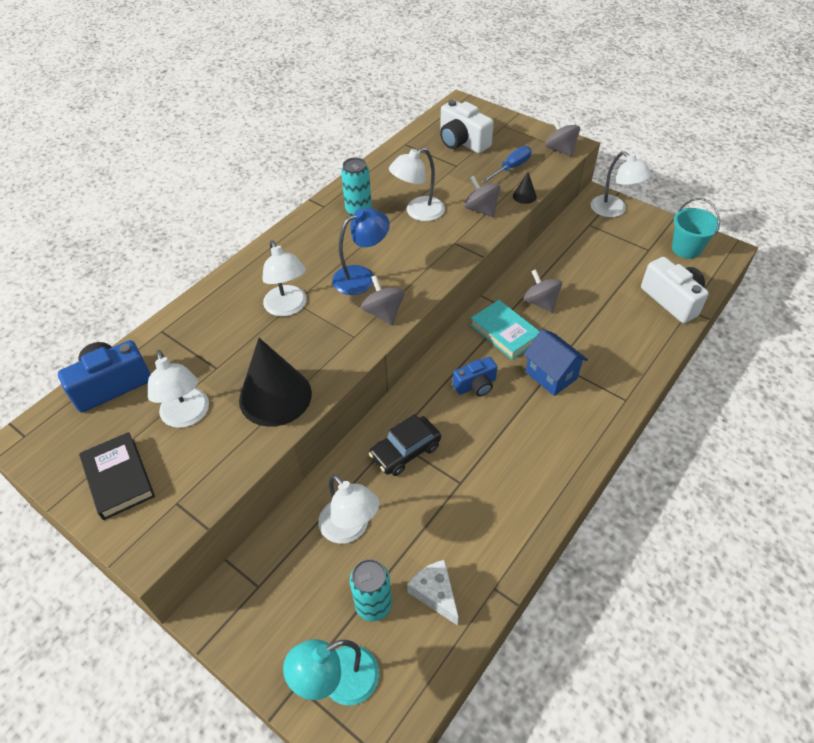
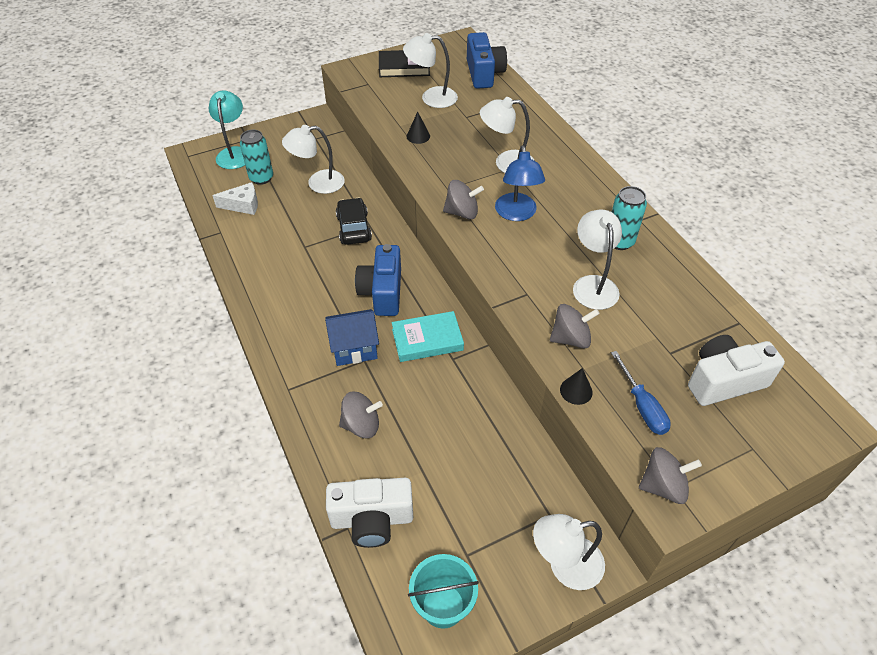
camera: 115 degrees right, 0 degrees up
black cone [239,338,312,427] -> black cone [407,112,430,144], size x0.42
blue camera [453,357,497,396] -> blue camera [355,244,401,316], size x1.59
grey spinning top [524,269,562,313] -> grey spinning top moved to [339,391,383,438]

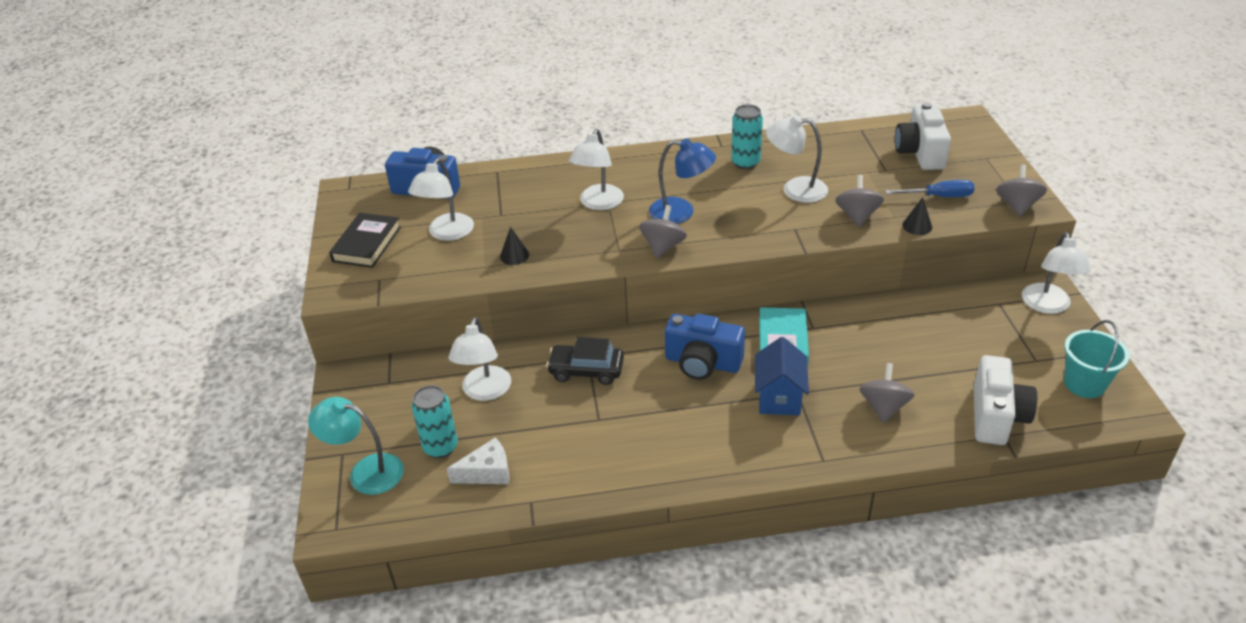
camera: 70 degrees left, 10 degrees down
white cheese [212,182,258,215] -> white cheese turned 60 degrees clockwise [447,437,510,484]

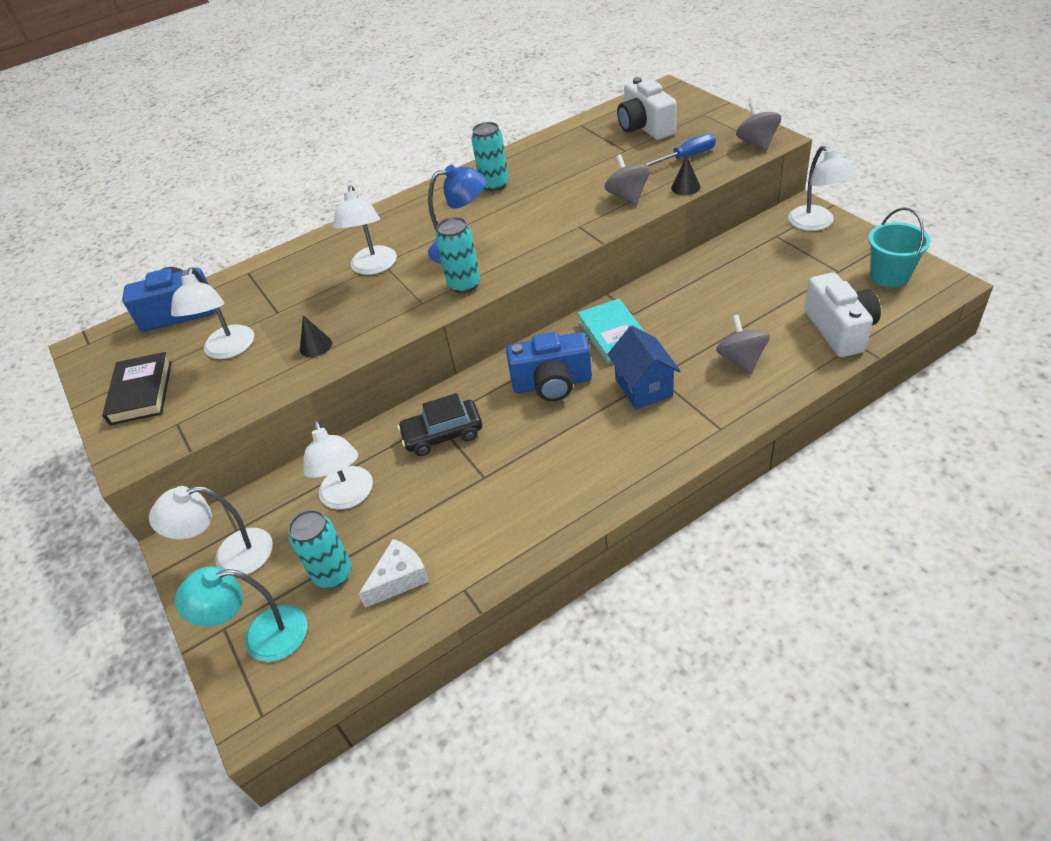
camera: 20 degrees left, 5 degrees up
grey spinning top [639,205,687,258] -> turquoise can [436,217,480,293]
white lamp [766,115,828,203] -> white lamp moved to [149,486,273,575]

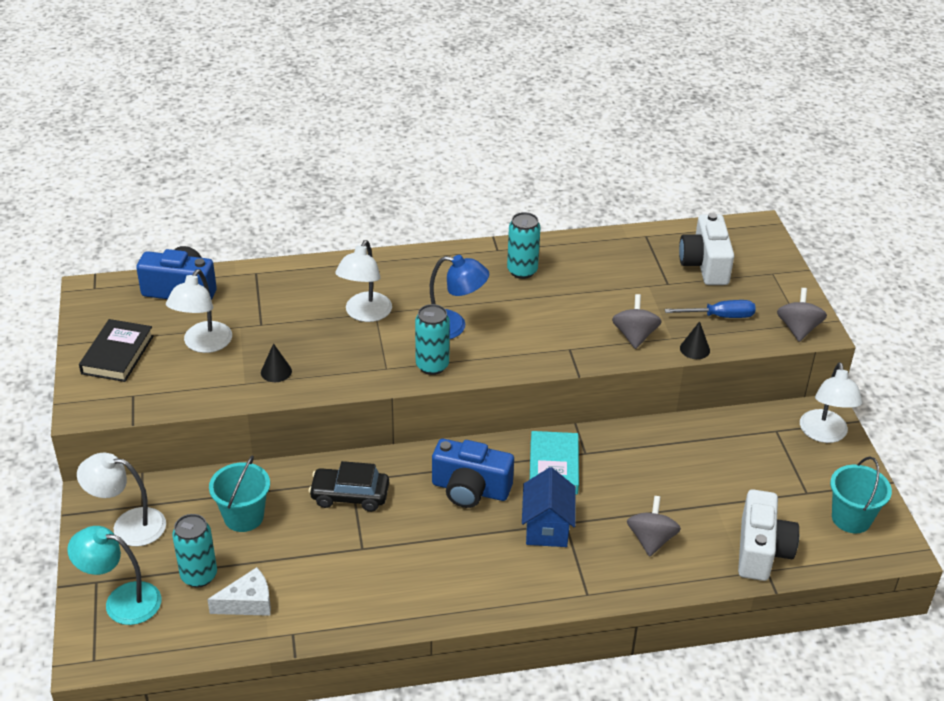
camera: 15 degrees right, 5 degrees down
white lamp [303,420,373,510] -> turquoise bucket [209,455,270,532]

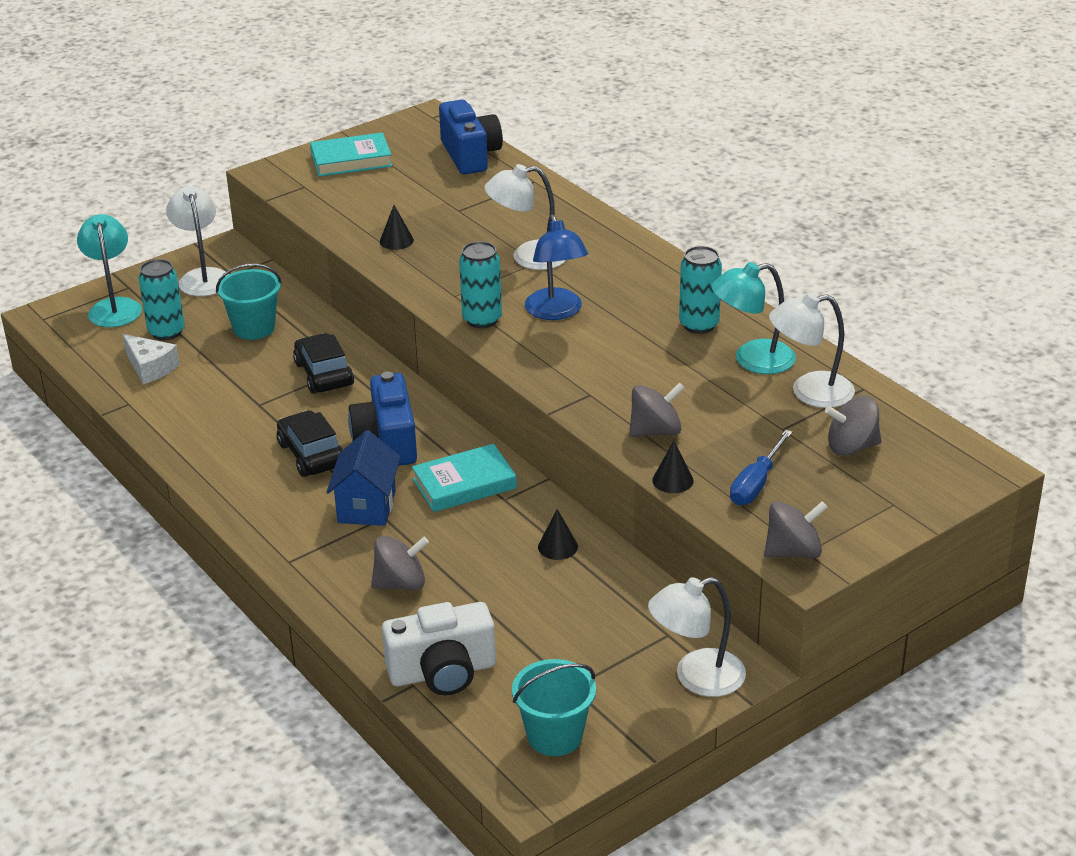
camera: 65 degrees right, 5 degrees down
black book [79,319,154,382] -> turquoise book [310,133,392,177]
white lamp [166,269,232,353] -> white lamp moved to [769,293,855,408]
blue house [522,467,576,547] -> blue house turned 60 degrees counterclockwise [327,430,400,526]
blue screwdriver [665,300,756,318] -> blue screwdriver turned 60 degrees clockwise [730,430,793,505]
white camera [679,213,734,285] -> grey spinning top [825,396,881,456]
none -> black car [277,410,343,477]
none -> black cone [538,509,578,560]
none -> turquoise lamp [711,262,796,374]

